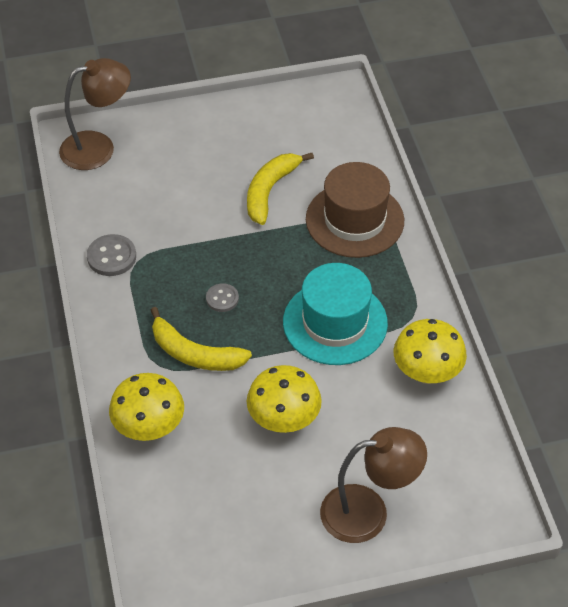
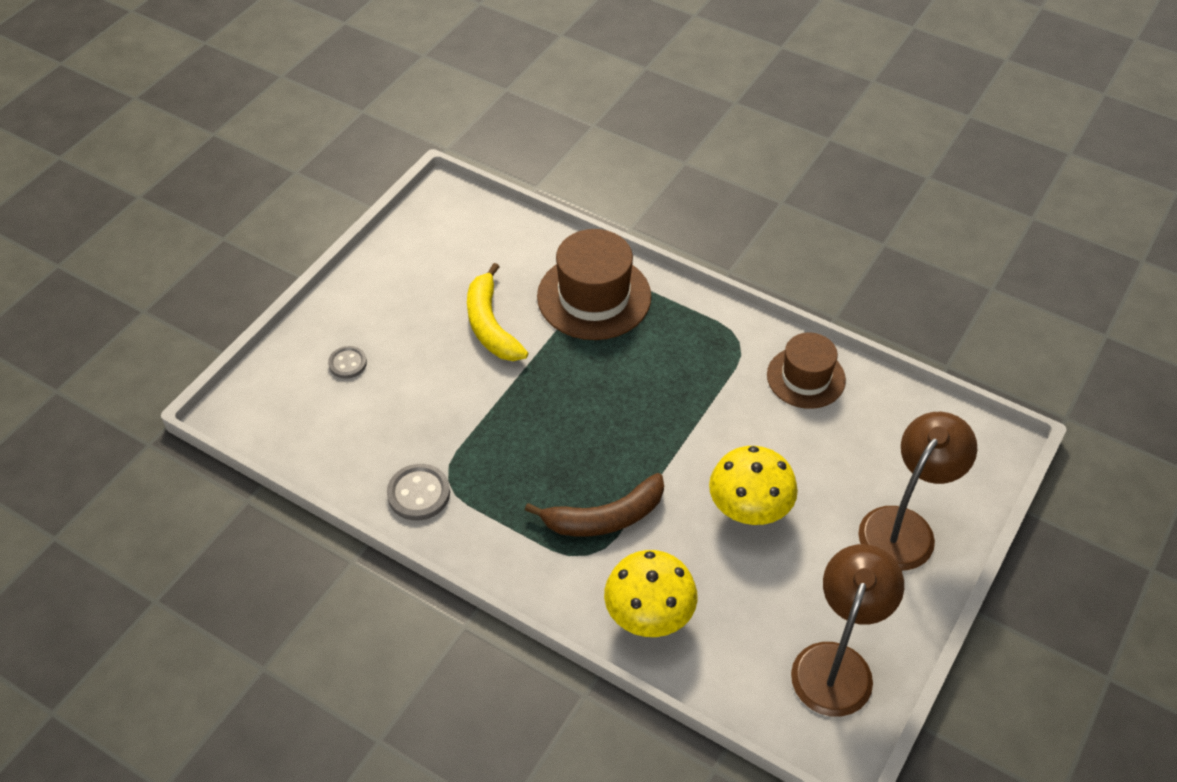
camera: 45 degrees left, 0 degrees up
brown lamp [59,58,131,170] -> brown lamp moved to [791,544,904,717]
yellow banana [151,307,252,371] -> brown banana [525,473,664,536]
grey button [206,283,239,312] -> grey button moved to [328,346,367,379]
turquoise hat [283,263,388,365] -> none
yellow mushroom [394,319,467,384] -> brown hat [767,333,846,409]

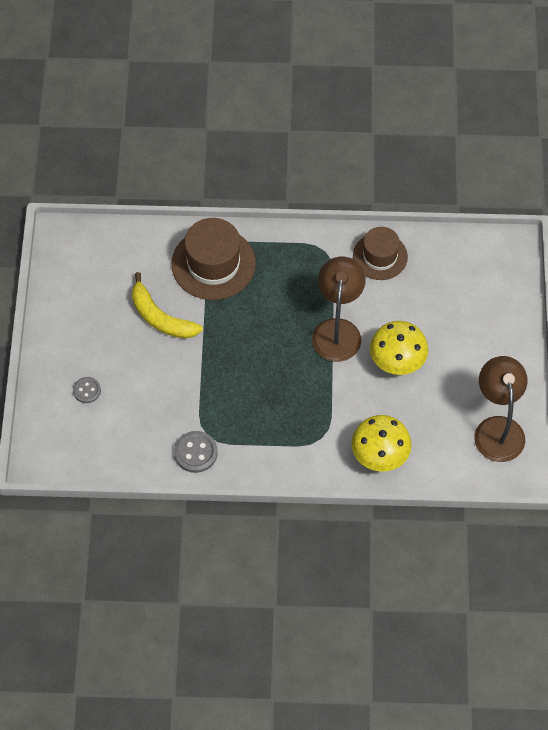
camera: 30 degrees left, 10 degrees up
brown banana [525,473,664,536] -> none
brown lamp [858,412,977,570] -> brown lamp moved to [312,257,366,362]

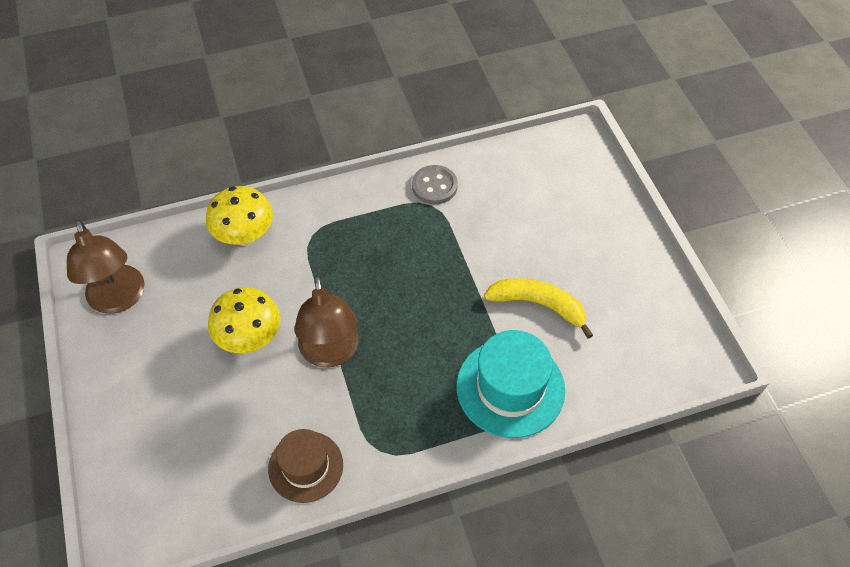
camera: 160 degrees right, 5 degrees down
grey button [73,377,101,403] -> none
brown hat [172,218,256,300] -> turquoise hat [456,330,565,438]

